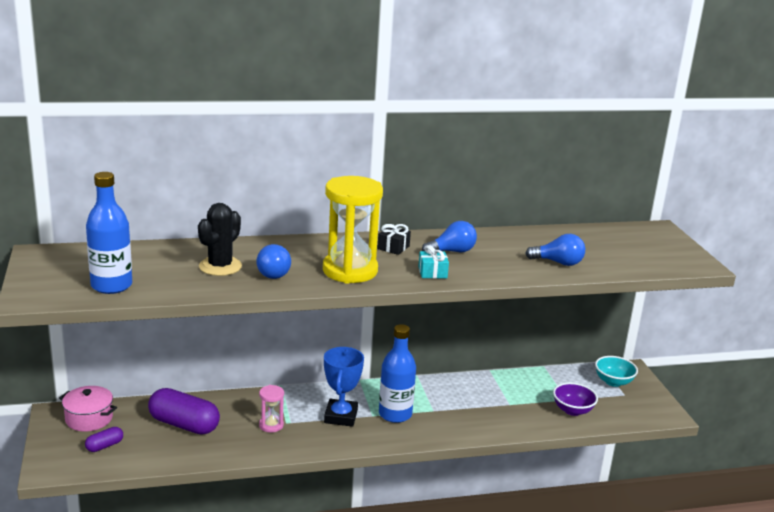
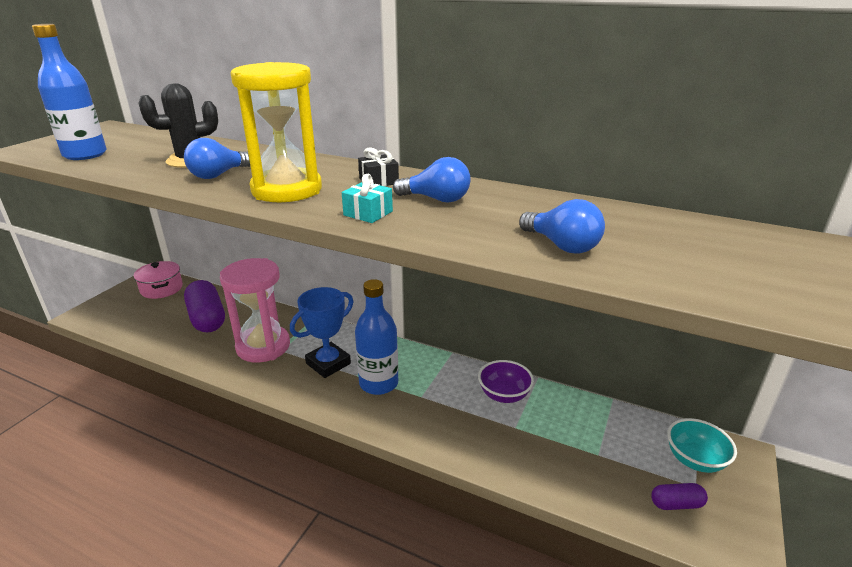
camera: 40 degrees right, 5 degrees up
purple capsule [85,427,123,452] -> purple capsule moved to [651,483,708,510]
pink hourglass [259,385,284,433] -> pink hourglass [220,258,290,362], size x2.09
purple bowl [553,382,598,416] -> purple bowl moved to [478,360,534,403]

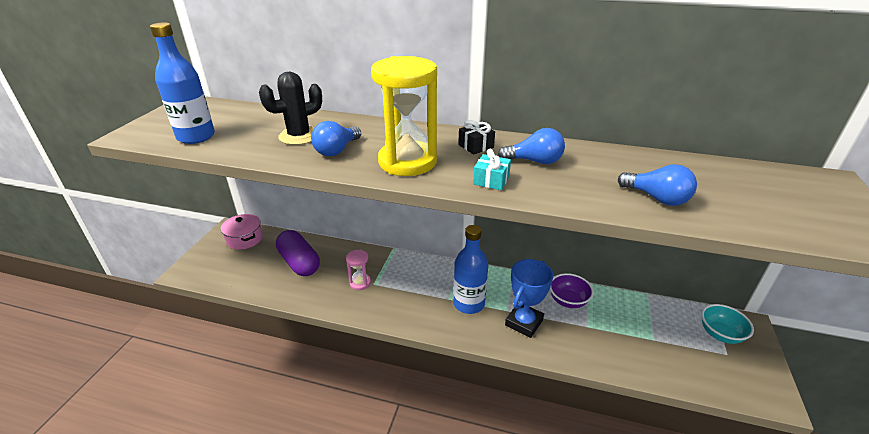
camera: 10 degrees left, 5 degrees up
pink hourglass [220,258,290,362] -> pink hourglass [346,250,371,290], size x0.48
blue trophy [290,287,354,378] -> blue trophy moved to [505,259,554,338]
purple capsule [651,483,708,510] -> none

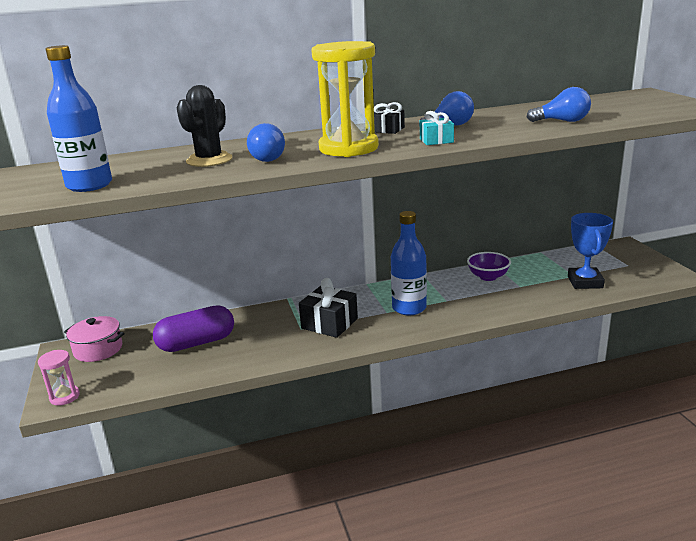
camera: 30 degrees left, 10 degrees down
purple capsule [276,230,320,276] -> purple capsule turned 45 degrees counterclockwise [153,305,234,352]
pink hourglass [346,250,371,290] -> pink hourglass moved to [38,350,80,405]
blue trophy [505,259,554,338] -> blue trophy moved to [568,213,613,289]
turquoise bowl [701,304,754,344] -> none
none -> black gift [299,278,358,338]

